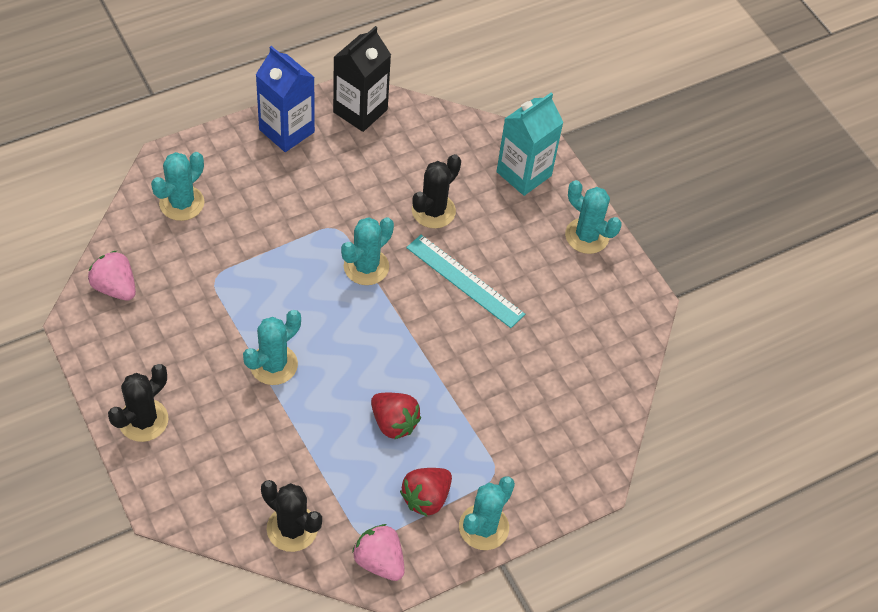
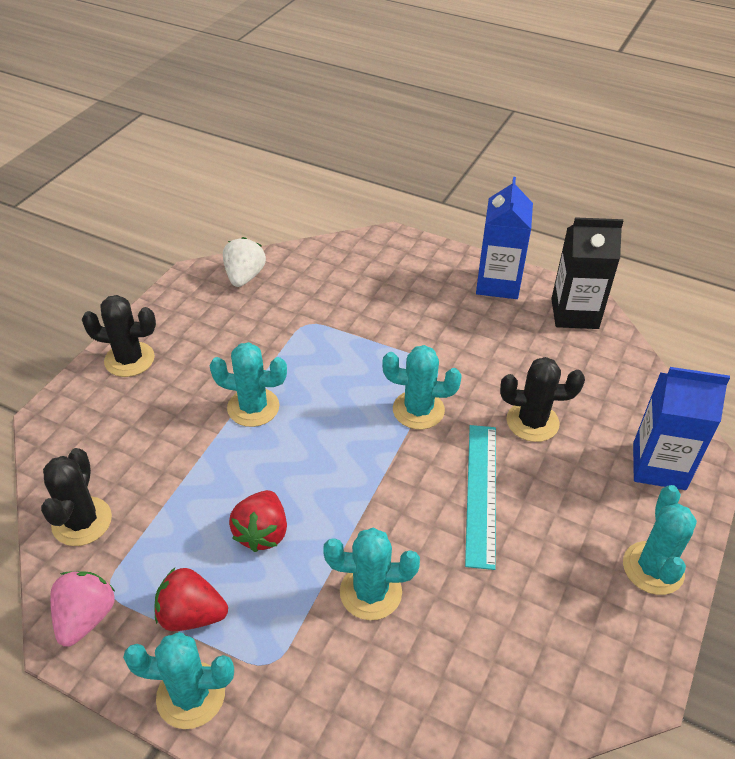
camera: 60 degrees right, 10 degrees down
pink strawberry [88,251,136,301] -> white strawberry [223,237,266,287]
turquoise cactus [151,152,204,221] -> turquoise cactus moved to [323,528,420,620]
turquoise carton [496,92,563,196] -> blue carton [633,367,730,490]

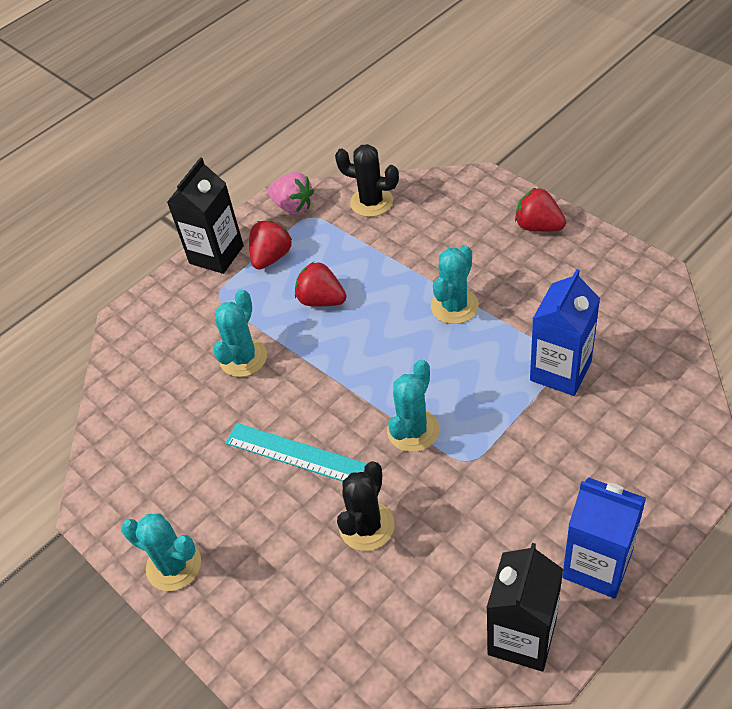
camera: 115 degrees right, 5 degrees up
black cactus [82,295,156,377] -> red strawberry [515,188,566,232]
turquoise cactus [123,632,234,729] -> black carton [167,157,244,274]
white strawberry [223,237,266,287] -> none
blue carton [633,367,730,490] -> blue carton moved to [530,269,600,396]

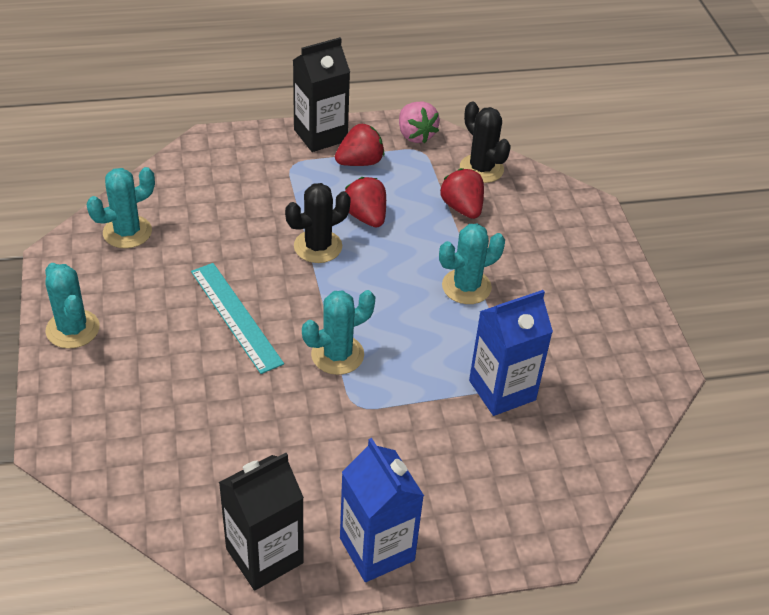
camera: 25 degrees right, 5 degrees down
turquoise cactus [213,289,267,377] -> turquoise cactus moved to [87,167,155,248]
black cactus [337,461,394,551] -> black cactus moved to [285,183,351,263]
red strawberry [515,188,566,232] -> red strawberry moved to [440,168,484,219]

